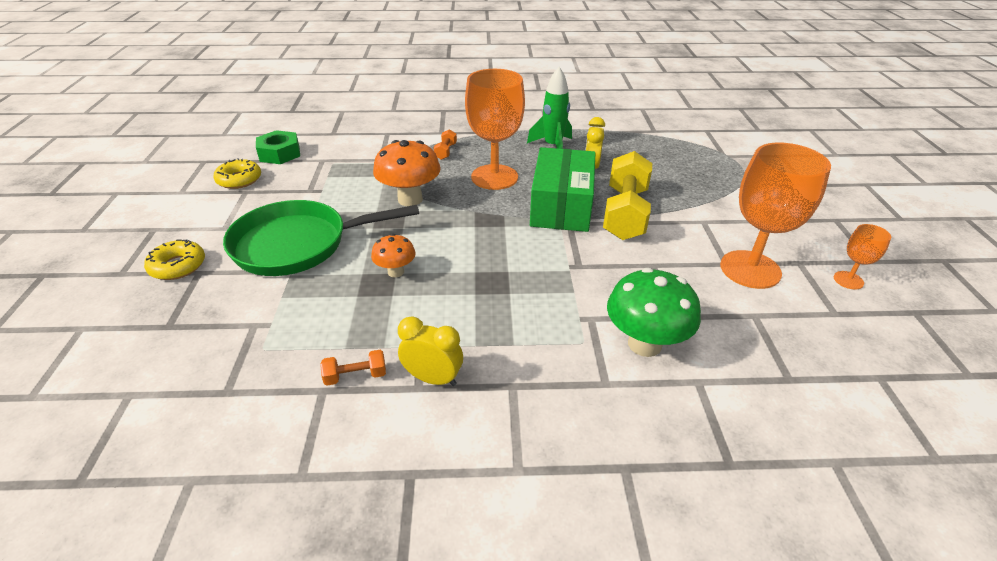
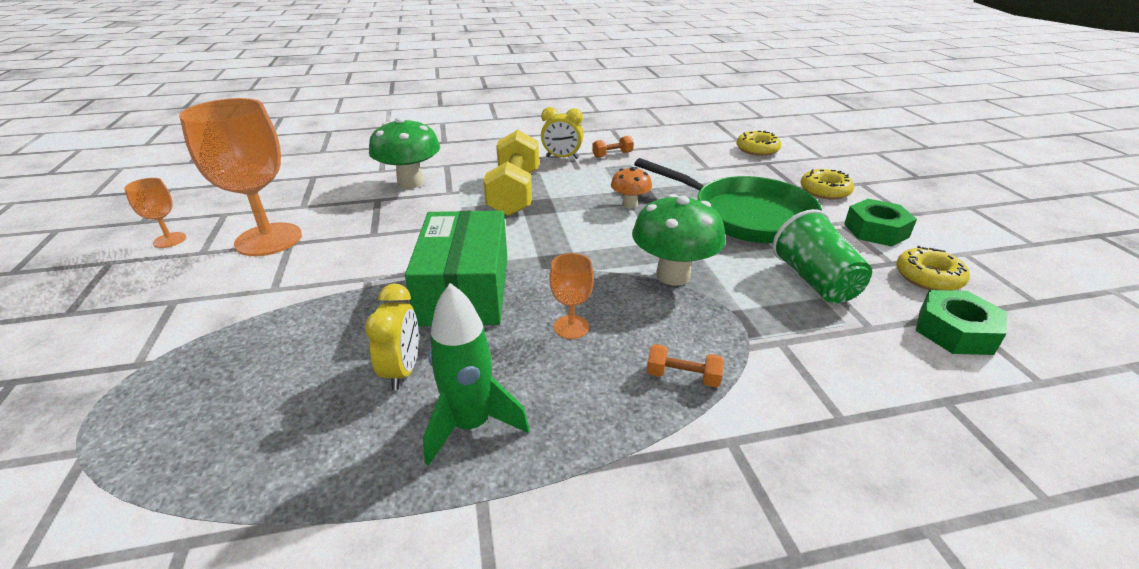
camera: 170 degrees right, 5 degrees down
green pan [223,200,419,276] -> green pan turned 60 degrees clockwise [634,158,822,243]
orange mushroom [373,140,441,206] -> green mushroom [632,194,725,285]
orange dumbbell [434,129,457,160] -> orange dumbbell turned 75 degrees counterclockwise [647,344,724,388]
orange goblet [465,69,525,190] -> orange goblet [550,253,594,339], size x0.46
yellow dumbbell [603,151,652,240] -> yellow dumbbell moved to [483,130,539,216]
none -> yellow donut [736,131,781,156]
none -> green cup [772,209,872,303]
none -> green nut [844,199,917,247]

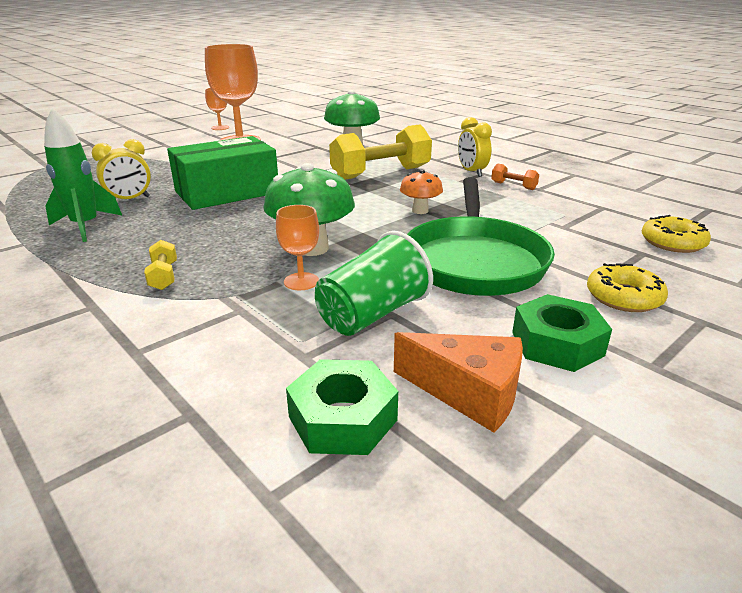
camera: 60 degrees right, 5 degrees down
orange goblet [550,253,594,339] -> orange goblet moved to [276,205,319,290]
orange dumbbell [647,344,724,388] -> yellow dumbbell [144,240,177,290]
yellow donut [896,246,970,291] -> orange cheese [394,332,523,433]

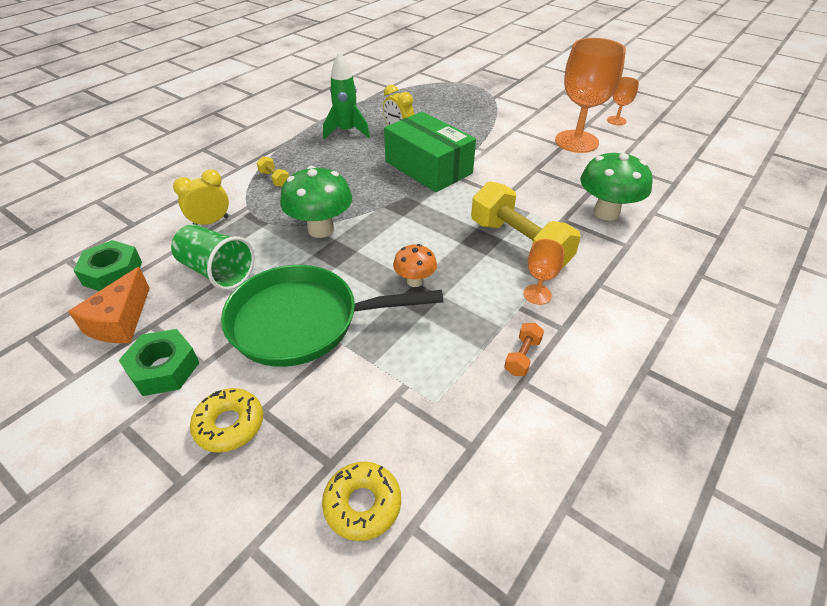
camera: 80 degrees right, 15 degrees up
yellow dumbbell [144,240,177,290] -> yellow dumbbell turned 75 degrees clockwise [257,156,289,187]
orange goblet [276,205,319,290] -> orange goblet moved to [524,239,564,305]
yellow clock [458,117,492,177] -> yellow clock moved to [173,169,229,225]

